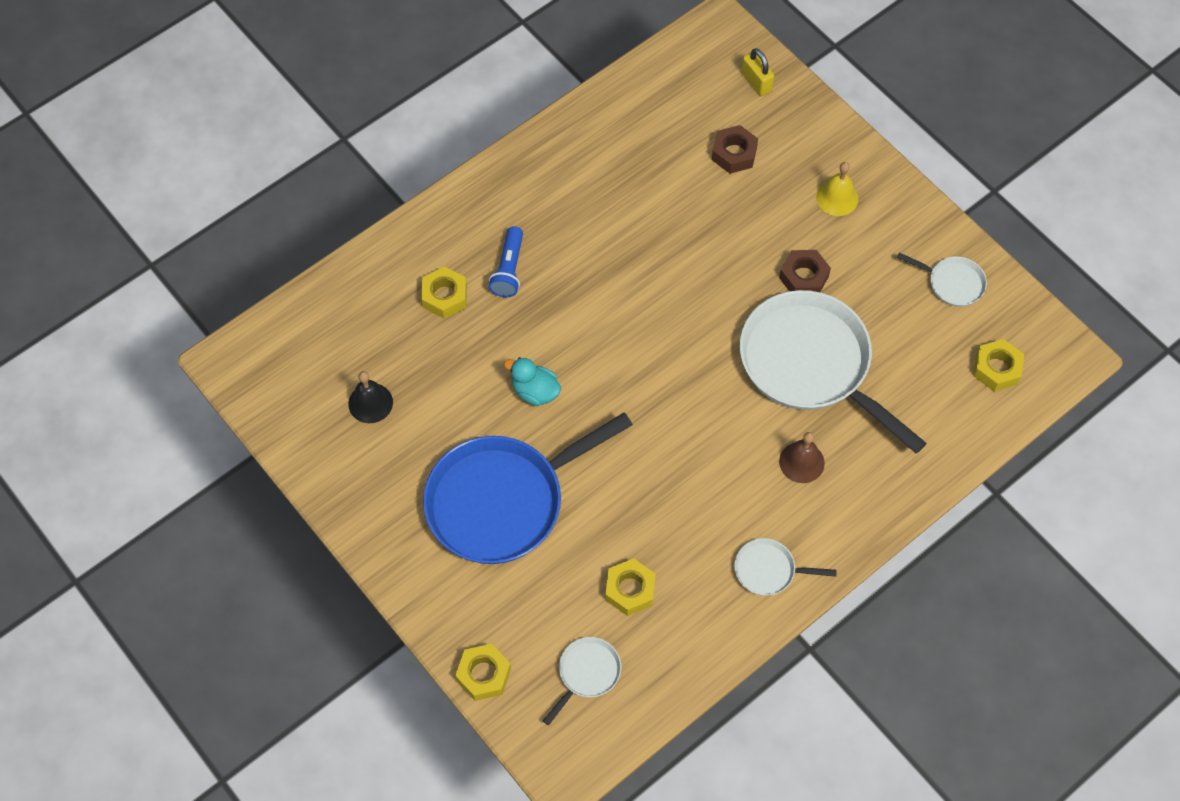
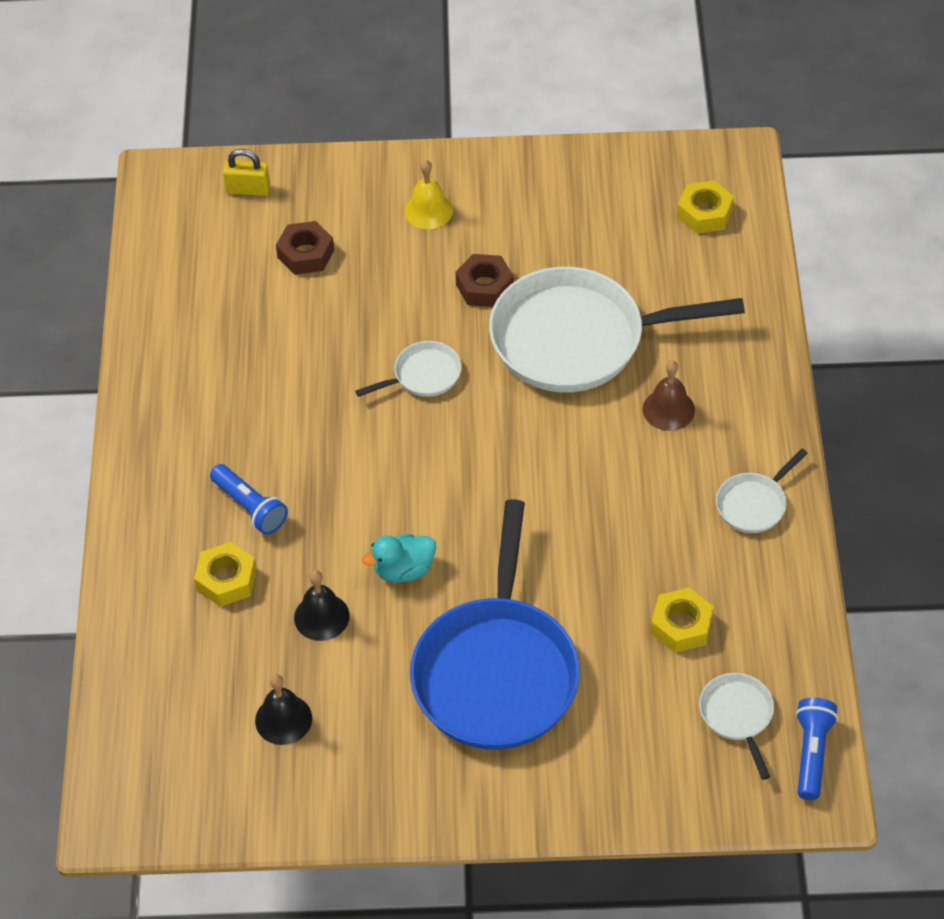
camera: 50 degrees left, 10 degrees down
yellow nut [455,644,511,701] -> none
white pan [897,253,987,307] -> white pan moved to [355,341,461,397]
none -> black bell [294,570,350,641]
none -> blue flashlight [796,698,838,800]

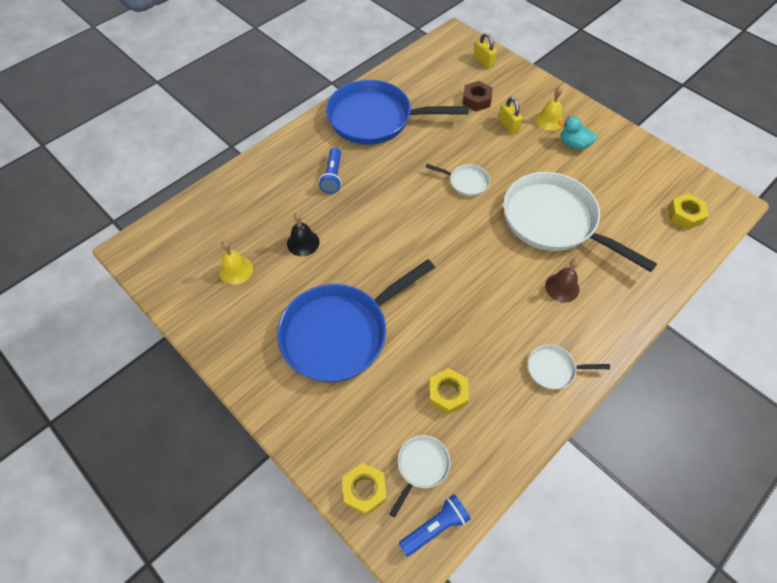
camera: 45 degrees right, 5 degrees up
yellow nut [194,542,257,607] -> yellow nut moved to [343,463,386,516]
black bell [255,674,312,745] -> yellow bell [219,240,253,285]
turquoise duck [362,534,436,583] -> turquoise duck moved to [558,116,597,150]
brown nut [455,254,514,307] -> none
none -> blue pan [326,80,469,145]
none -> yellow padlock [498,97,523,134]

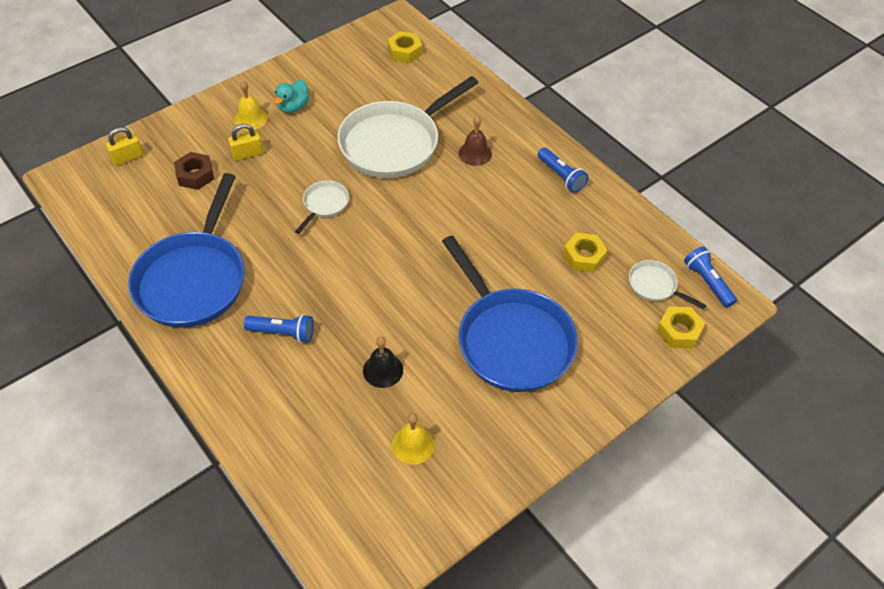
camera: 85 degrees left, 5 degrees down
white pan [528,344,610,389] -> blue flashlight [538,147,588,193]

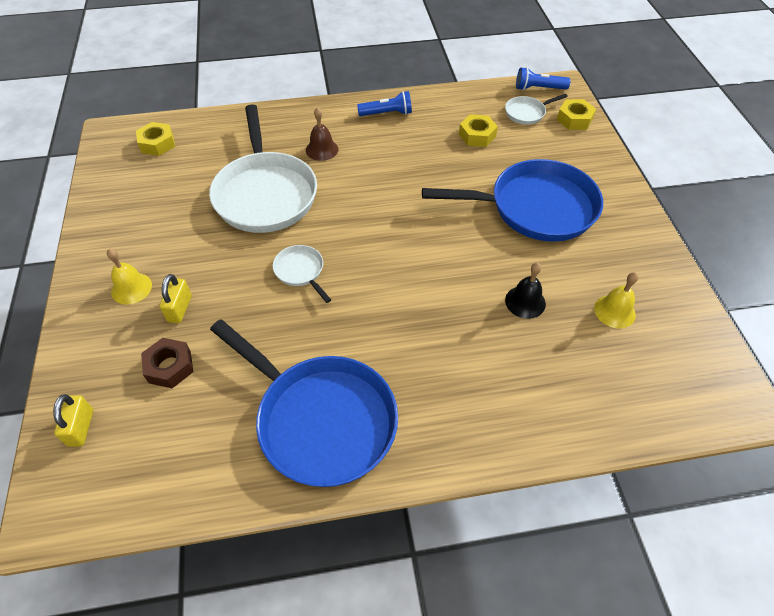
camera: 60 degrees left, 0 degrees up
blue flashlight [244,314,314,343] -> none
turquoise duck [274,80,309,113] -> none

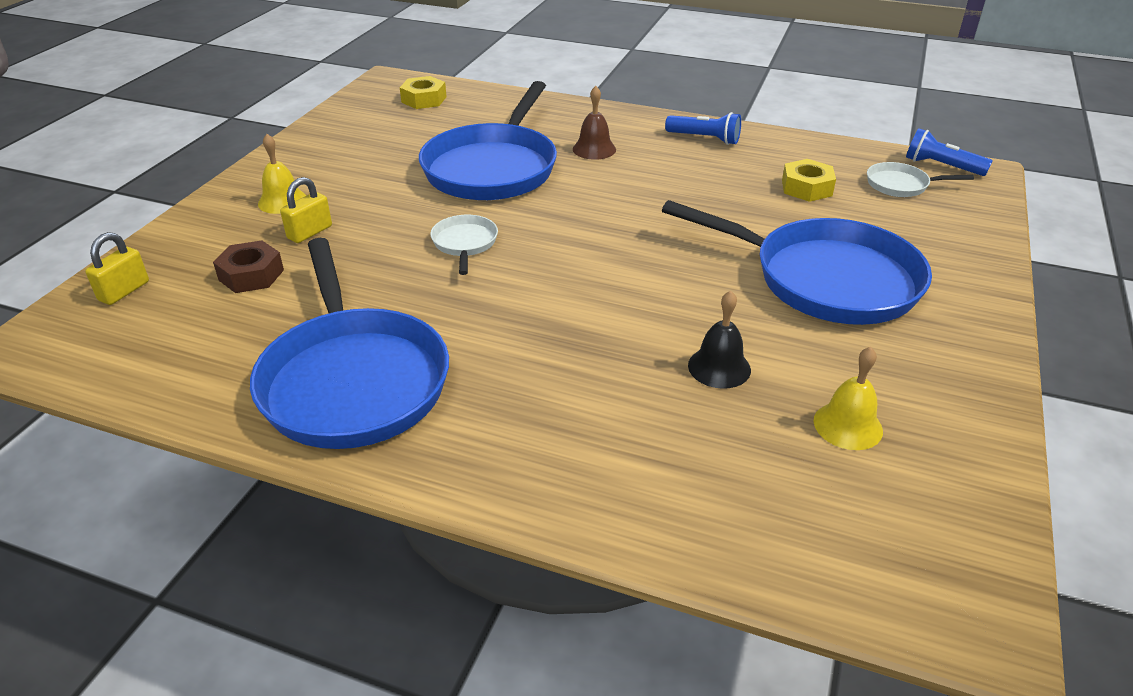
camera: 30 degrees right, 15 degrees down
white pan [209,104,317,233] -> blue pan [419,81,557,200]
yellow nut [557,99,596,130] -> none

